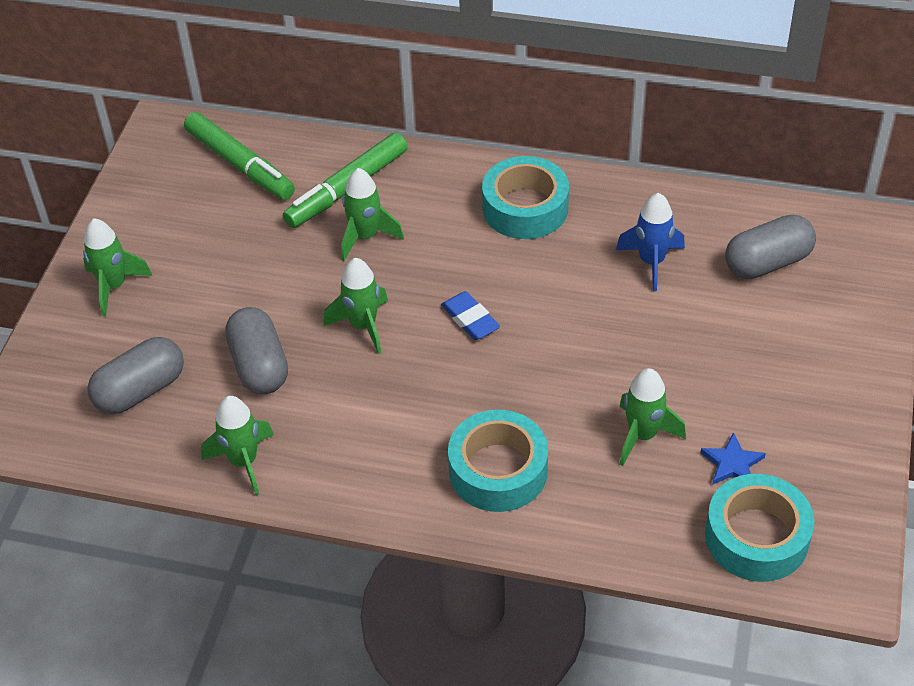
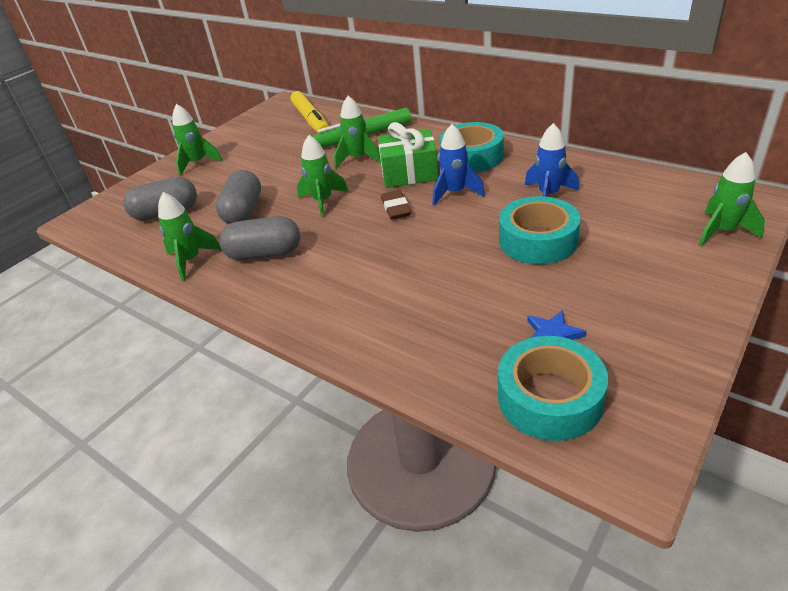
camera: 25 degrees right, 10 degrees down
green marker [184,112,295,200] -> yellow marker [290,91,329,133]
blue eraser [441,291,500,340] -> brown eraser [381,190,411,219]
turquoise tape [448,410,548,512] -> turquoise tape moved to [499,196,581,264]
green rocket [620,368,686,466] -> green rocket moved to [699,152,765,246]
grey capsule [725,215,816,279] -> grey capsule moved to [219,216,300,261]
none -> green gift [378,122,439,188]
none -> blue rocket [432,124,485,206]

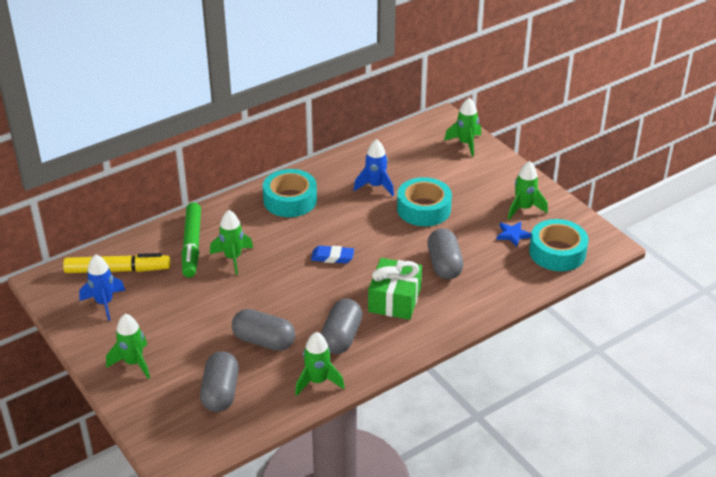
camera: 75 degrees left, 0 degrees up
green rocket [297,135,349,218] -> green rocket moved to [508,161,548,219]
green gift [378,122,439,188] -> green gift moved to [368,258,422,320]
brown eraser [381,190,411,219] -> blue eraser [311,246,354,263]
blue rocket [432,124,485,206] -> blue rocket moved to [79,254,125,321]
none -> grey capsule [427,228,463,279]

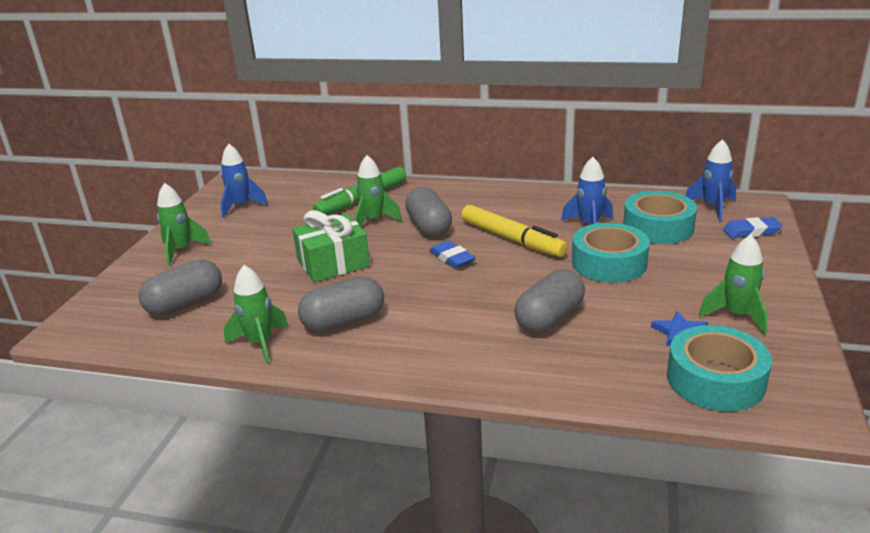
camera: 50 degrees right, 10 degrees down
yellow marker [63,253,170,273] -> yellow marker moved to [461,205,568,257]
grey capsule [232,309,295,351] -> grey capsule moved to [405,187,452,237]
turquoise tape [263,169,317,217] -> turquoise tape moved to [623,191,697,244]
green gift [368,258,422,320] -> green gift moved to [292,210,370,282]
green rocket [444,98,481,157] -> blue eraser [723,217,783,238]
none -> blue rocket [686,139,736,221]

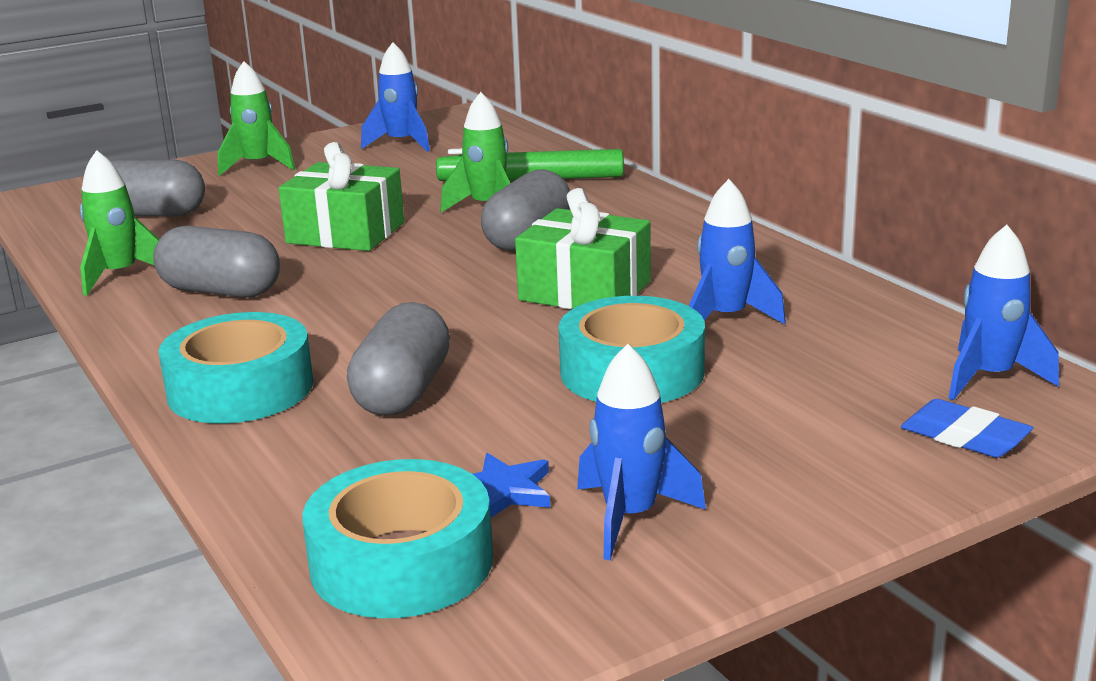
camera: 45 degrees right, 5 degrees down
blue eraser [429,240,476,268] -> none
yellow marker [461,205,568,257] -> green gift [515,188,651,309]
grey capsule [514,269,585,333] -> grey capsule turned 75 degrees counterclockwise [347,302,450,416]
turquoise tape [623,191,697,244] -> turquoise tape moved to [159,312,313,424]
green rocket [699,235,768,335] -> blue rocket [577,344,706,560]

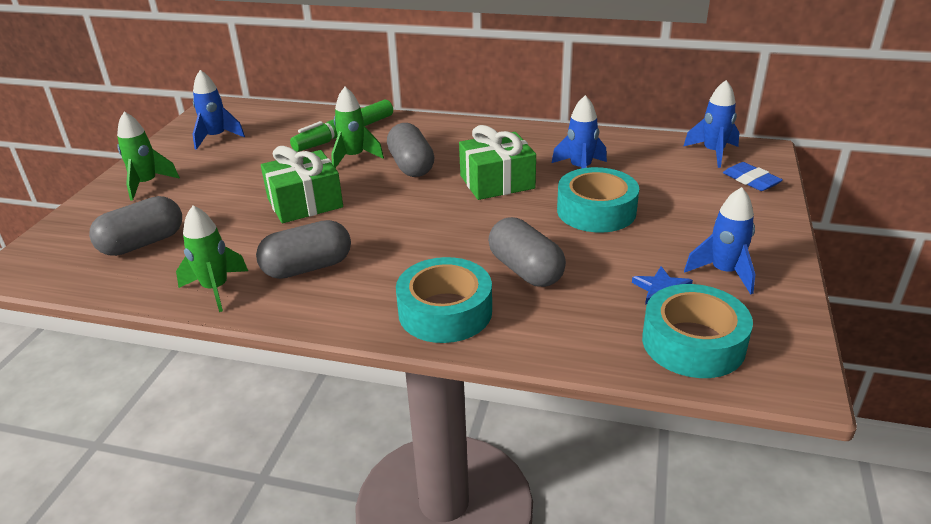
camera: 45 degrees left, 10 degrees up
blue eraser [901,399,1033,458] -> blue eraser turned 60 degrees clockwise [723,162,783,191]

